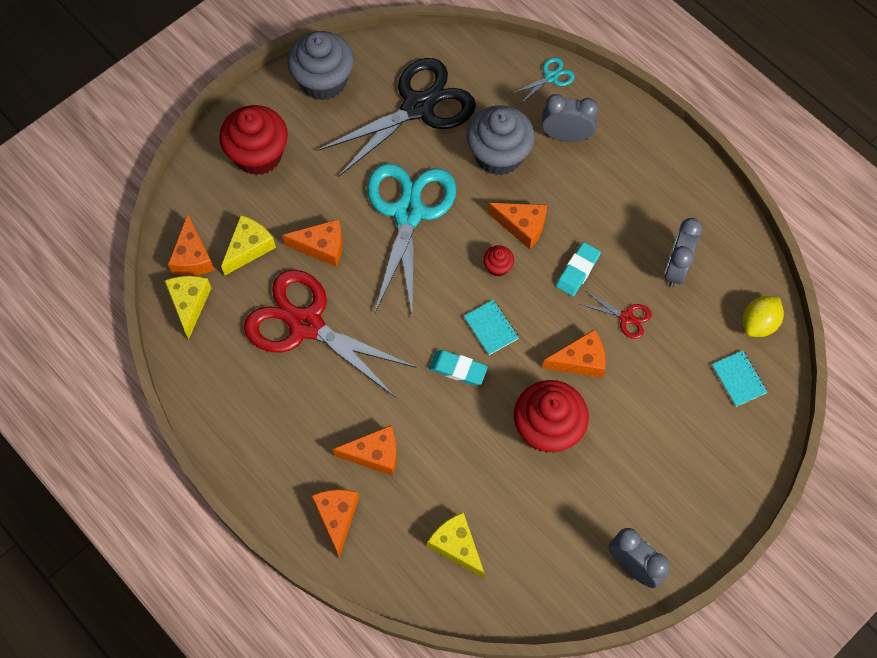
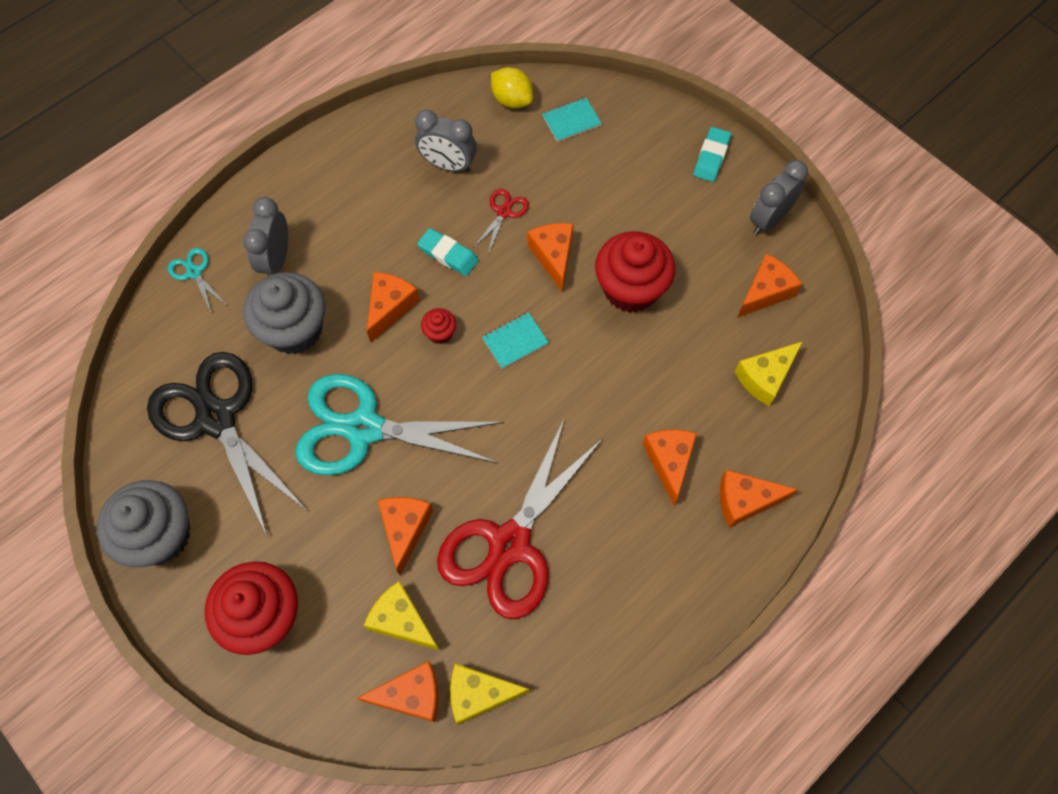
camera: 90 degrees left, 0 degrees up
turquoise eraser [429,350,488,385] -> turquoise eraser moved to [693,127,731,182]
none -> orange cheese [737,254,802,318]

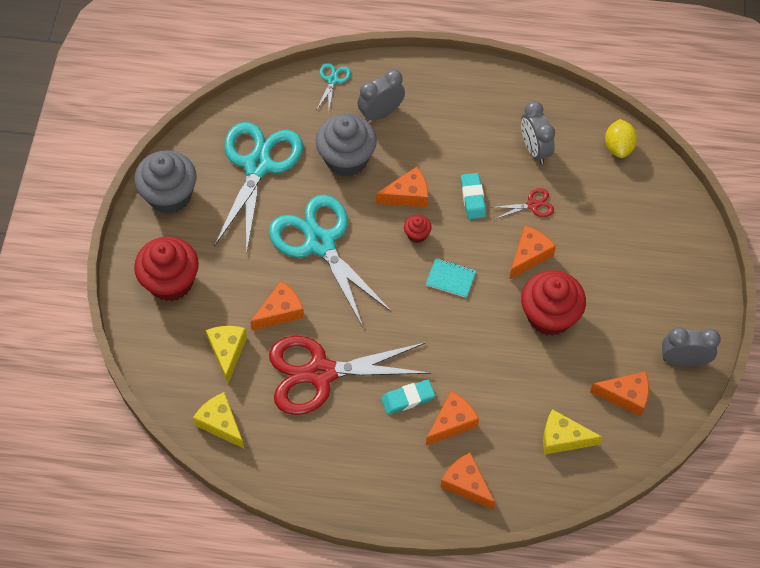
camera: 50 degrees right, 5 degrees down
black scissors [147,352,306,537] -> turquoise scissors [214,122,303,254]
orange cheese [357,661,439,722] -> none
turquoise notebook [542,98,602,142] -> none
turquoise eraser [693,127,731,182] -> turquoise eraser moved to [381,380,435,415]

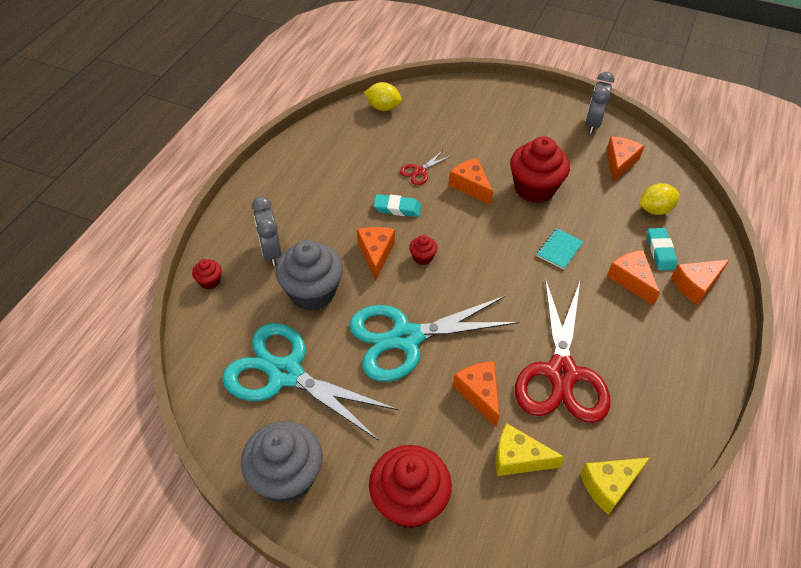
camera: 75 degrees left, 10 degrees down
turquoise scissors [317,63,351,110] -> red cupcake [192,259,222,289]
turquoise eraser [381,380,435,415] -> turquoise eraser moved to [647,228,678,271]
turquoise notebook [426,258,476,298] -> turquoise notebook moved to [537,228,584,270]
red scissors [490,188,554,219] -> red scissors turned 135 degrees counterclockwise [400,150,451,185]
grey clock [521,101,555,164] -> none
yellow cheese [543,409,602,454] -> yellow lemon [639,183,680,215]

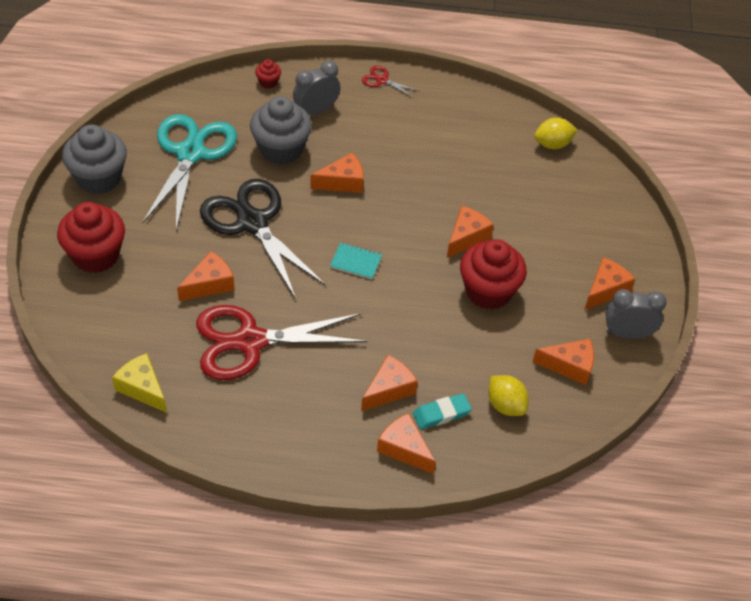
camera: 70 degrees right, 0 degrees up
turquoise scissors [349,296,519,382] -> black scissors [200,179,326,299]
yellow lemon [364,82,402,111] -> yellow lemon turned 75 degrees clockwise [534,118,577,149]
turquoise eraser [373,194,421,217] -> none
red scissors [400,150,451,185] -> red scissors moved to [362,66,419,98]
red cupcake [409,235,437,265] -> none
yellow cheese [496,423,565,476] -> none
turquoise notebook [537,228,584,270] -> turquoise notebook moved to [330,243,382,279]
none -> orange cheese [585,257,635,310]

